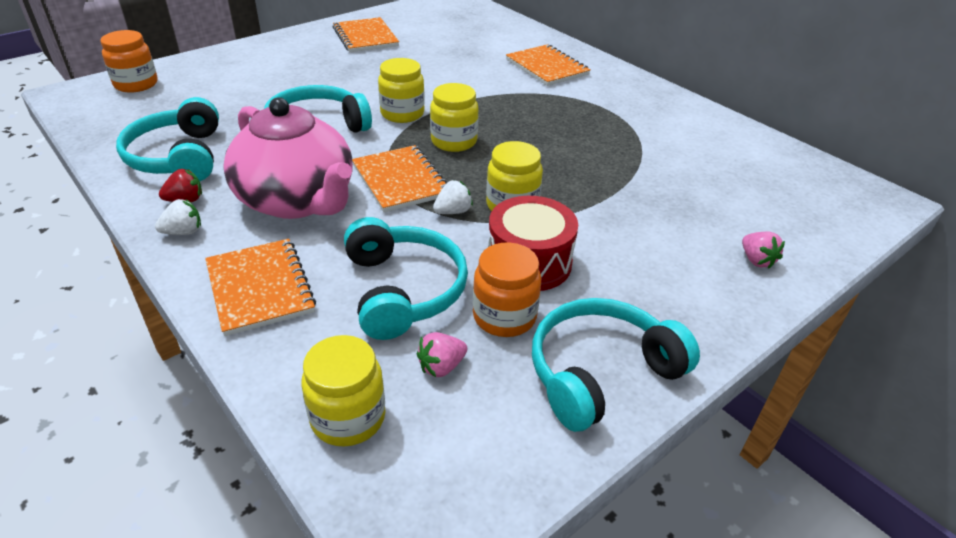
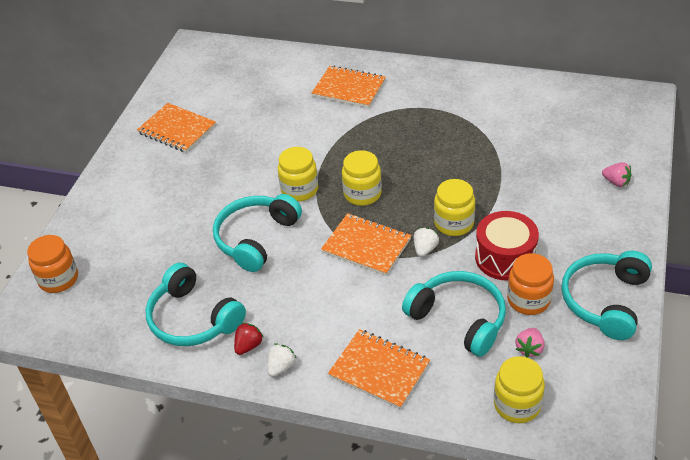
camera: 30 degrees left, 5 degrees up
pink teapot [223,97,353,219] -> none

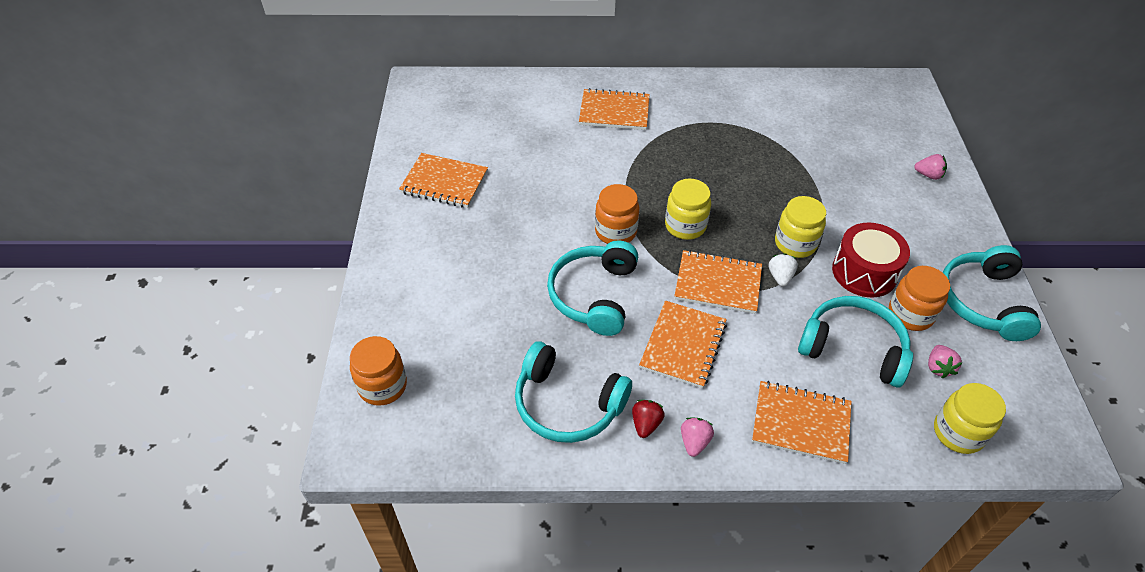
camera: 20 degrees left, 5 degrees up
white strawberry [267,343,296,377] -> pink strawberry [681,418,714,457]
yellow jar [278,147,318,201] -> orange jar [595,184,639,244]
none -> orange notebook [639,301,727,388]

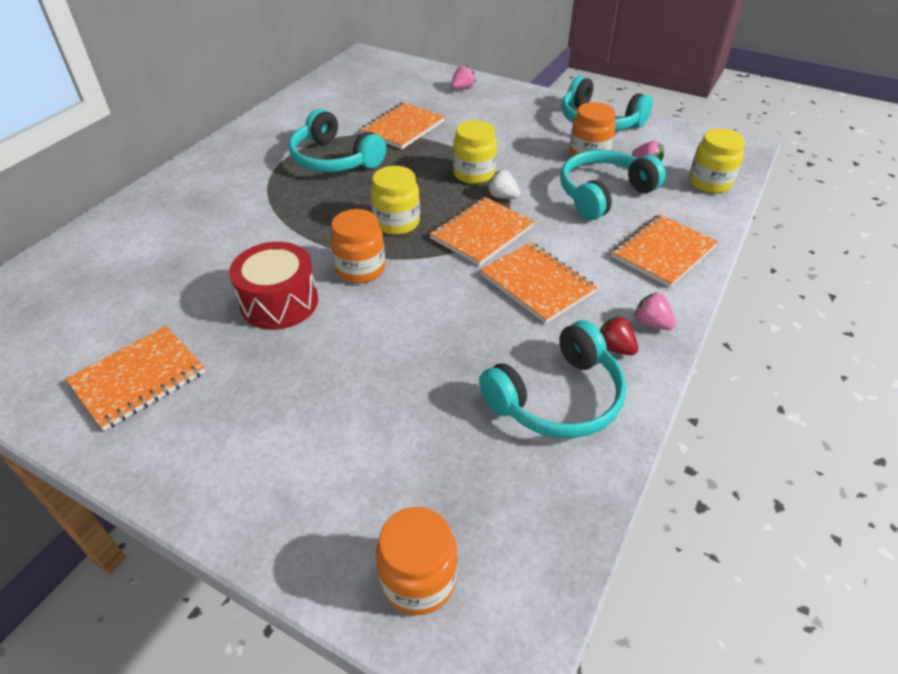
camera: 60 degrees left, 5 degrees down
turquoise headphones [547,240,638,336] -> turquoise headphones moved to [289,109,386,172]
orange notebook [579,88,650,130] -> orange notebook moved to [360,102,445,149]
red drum [832,222,910,298] -> red drum moved to [229,242,318,330]

